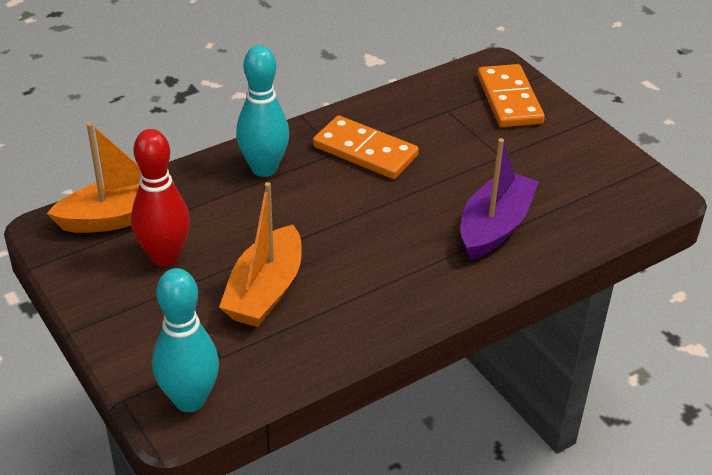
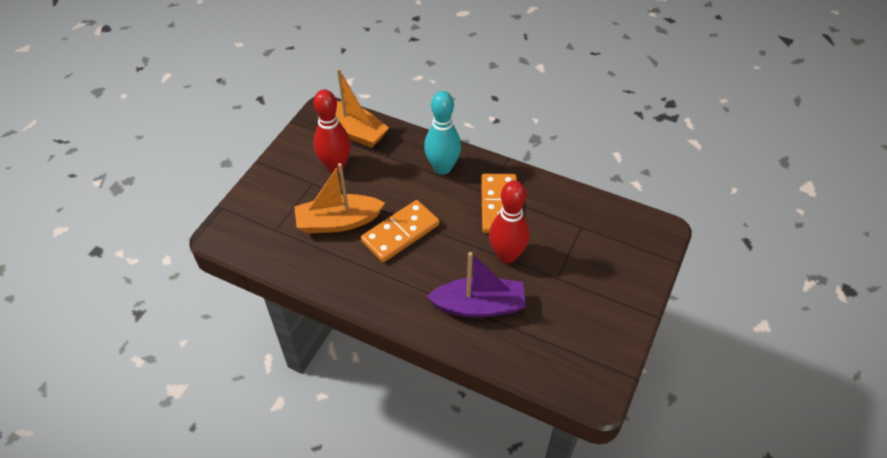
camera: 60 degrees right, 10 degrees up
turquoise bowling pin [152,268,219,412] -> none
orange domino [477,64,545,127] -> orange domino moved to [361,200,439,262]
none -> red bowling pin [489,180,530,263]

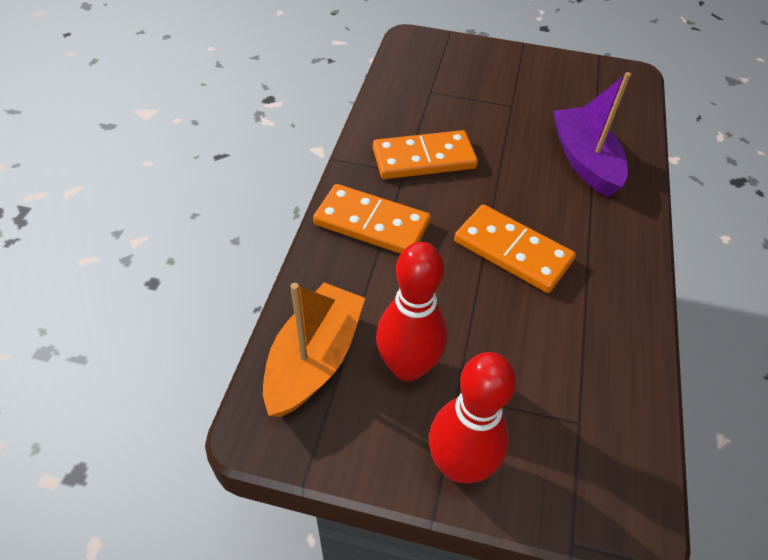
camera: 105 degrees left, 0 degrees up
orange boat [294,163,385,234] -> none
turquoise bowling pin [424,91,461,174] -> orange domino [313,184,431,254]
red bowling pin [489,180,530,263] -> red bowling pin moved to [429,352,516,483]

